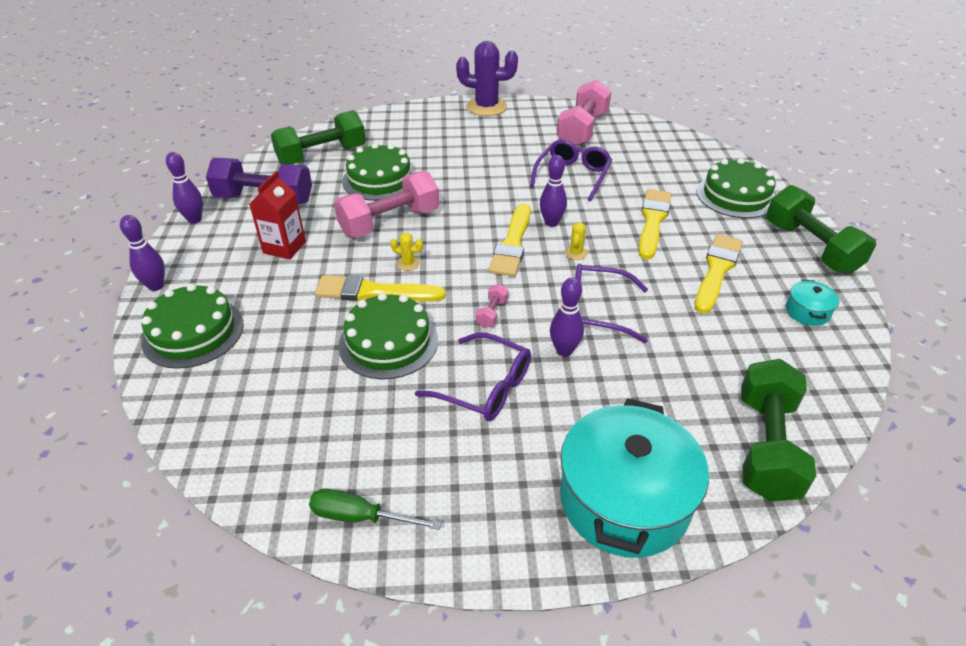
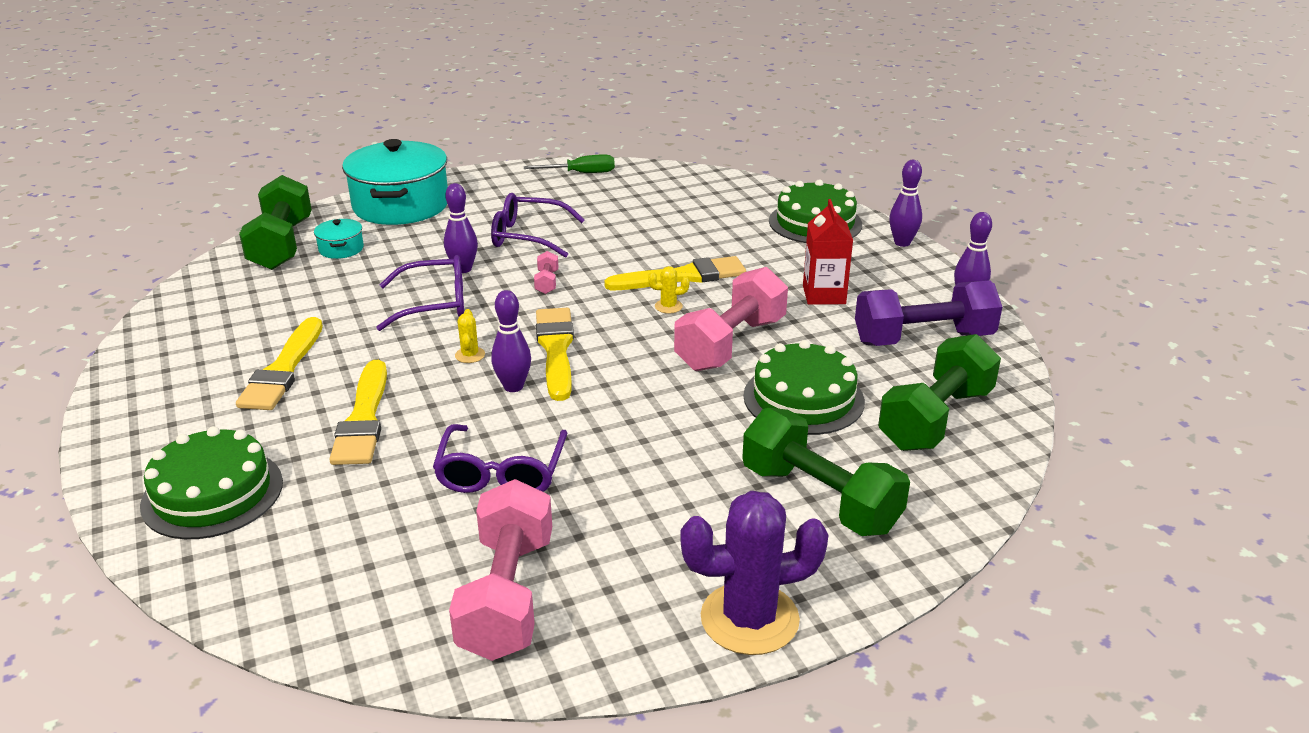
camera: 160 degrees right, 10 degrees down
green cake [338,293,438,379] -> none
green dumbbell [766,185,876,275] -> green dumbbell moved to [742,408,910,536]
turquoise pot [786,279,840,326] -> turquoise pot moved to [314,219,364,259]

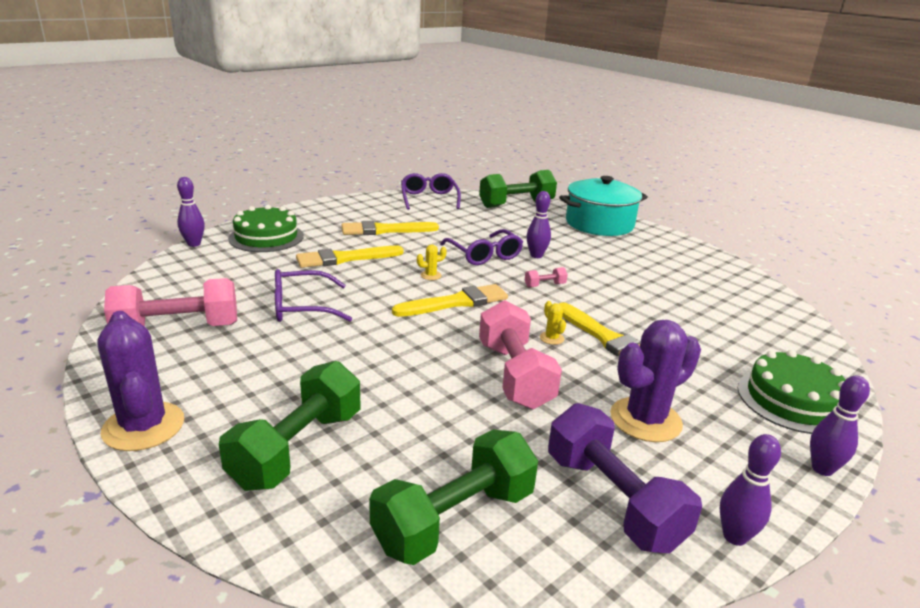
camera: 70 degrees right, 5 degrees down
turquoise pot [314,219,364,259] -> none
purple glasses [491,193,585,258] -> purple glasses moved to [401,173,461,210]
purple bowling pin [491,290,531,392] -> purple bowling pin moved to [177,177,205,247]
green screwdriver [524,154,615,173] -> none
pink dumbbell [674,267,788,371] -> pink dumbbell turned 60 degrees clockwise [479,300,562,409]
green cake [743,340,865,435] -> none
red carton [803,199,853,305] -> purple cactus [610,320,701,442]
green dumbbell [878,334,1001,451] -> green dumbbell turned 60 degrees counterclockwise [369,430,538,565]

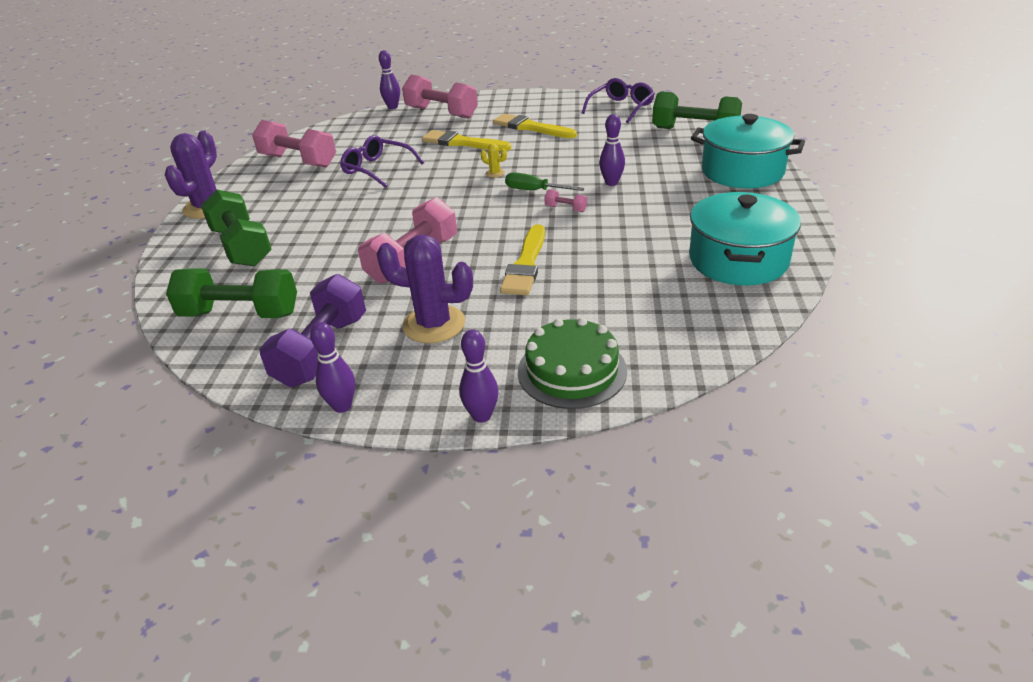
camera: 50 degrees right, 10 degrees up
green dumbbell [219,361,360,491] -> green dumbbell turned 75 degrees clockwise [201,190,272,266]
green cake [228,205,304,252] -> pink dumbbell [402,75,478,119]
yellow brush [392,284,508,317] -> none
purple glasses [440,229,523,265] -> none
yellow cactus [540,301,566,345] -> none
none -> green screwdriver [505,172,585,191]
none -> turquoise pot [689,192,801,285]

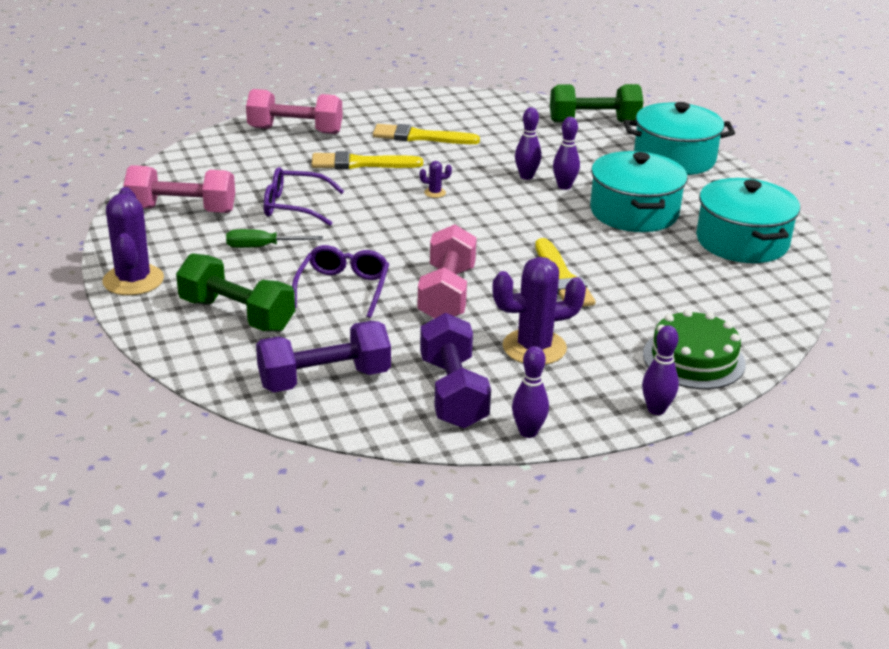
camera: 30 degrees left, 5 degrees down
green dumbbell [166,268,297,318] -> purple dumbbell [256,321,391,392]
purple bowling pin [379,50,400,109] -> purple bowling pin moved to [515,107,541,180]
yellow cactus [480,144,507,178] -> purple cactus [420,161,452,198]
green screwdriver [505,172,585,191] -> green screwdriver moved to [226,229,323,248]
pink dumbbell [544,189,587,212] -> none
purple glasses [582,78,655,123] -> purple glasses moved to [292,245,389,318]
none -> turquoise pot [590,151,688,232]

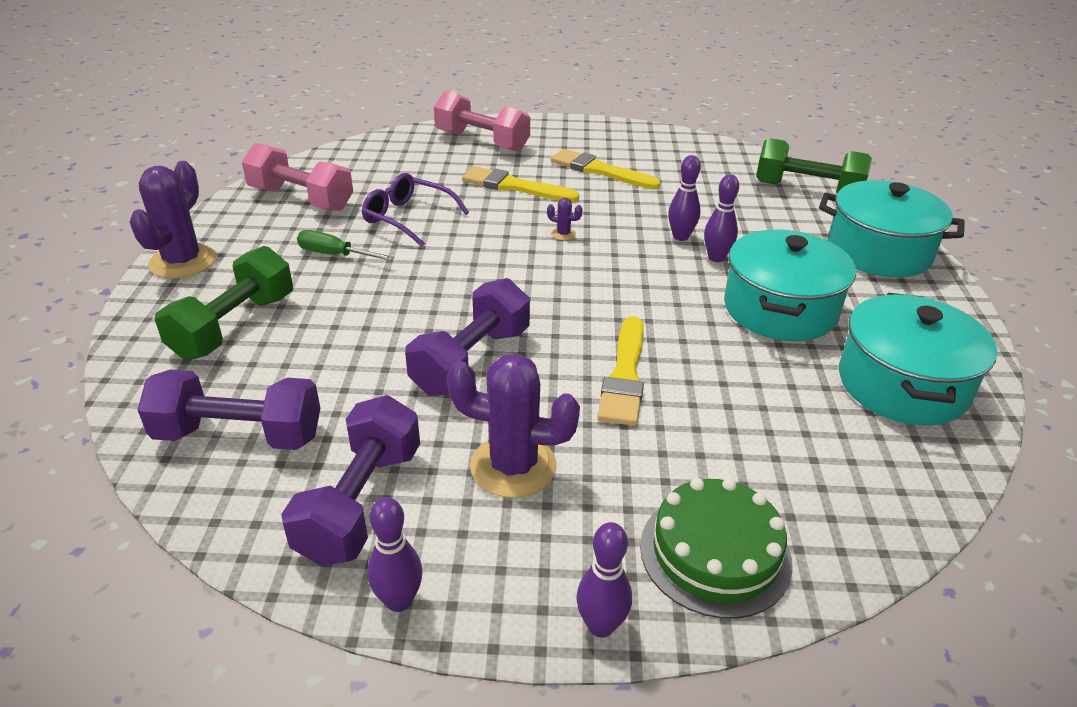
camera: 25 degrees right, 5 degrees up
green dumbbell [176,253,295,332] -> green dumbbell turned 60 degrees clockwise [155,246,293,360]
purple glasses [292,245,389,318] -> none
pink dumbbell [417,224,477,319] -> purple dumbbell [405,278,530,396]

